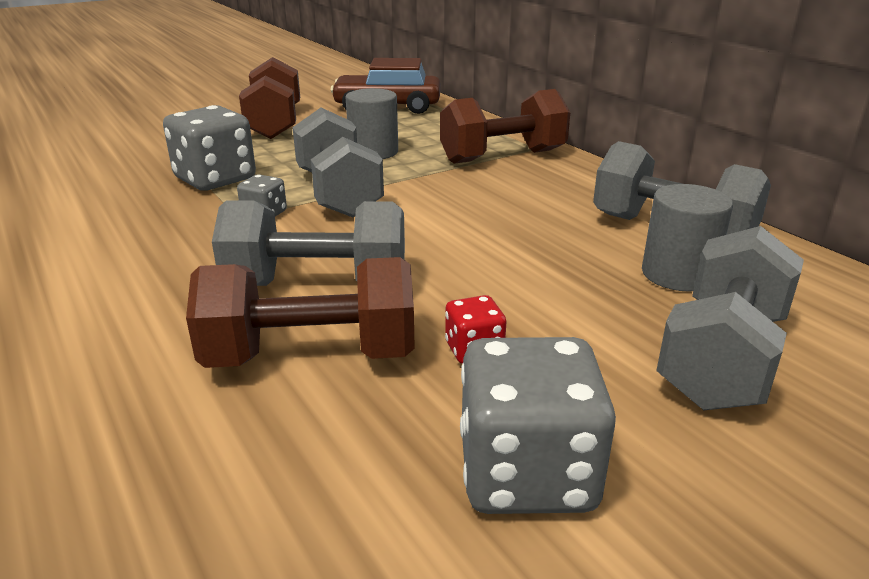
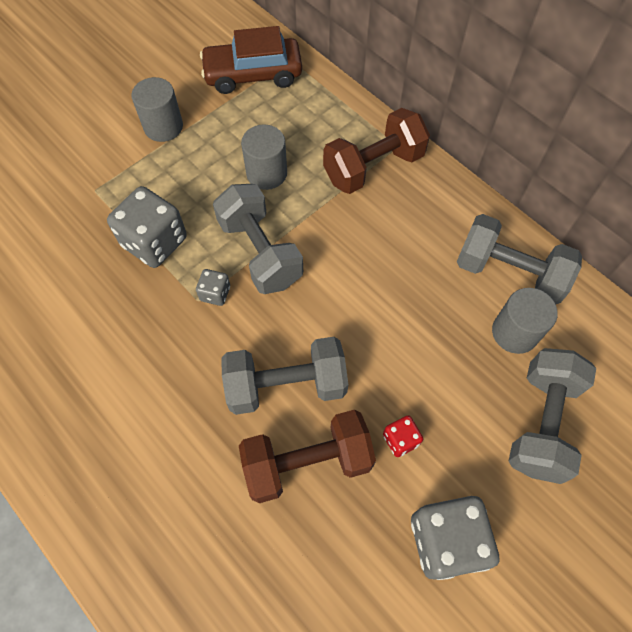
camera: 10 degrees left, 35 degrees up
brown dumbbell [239,57,300,139] -> grey cylinder [131,77,183,142]

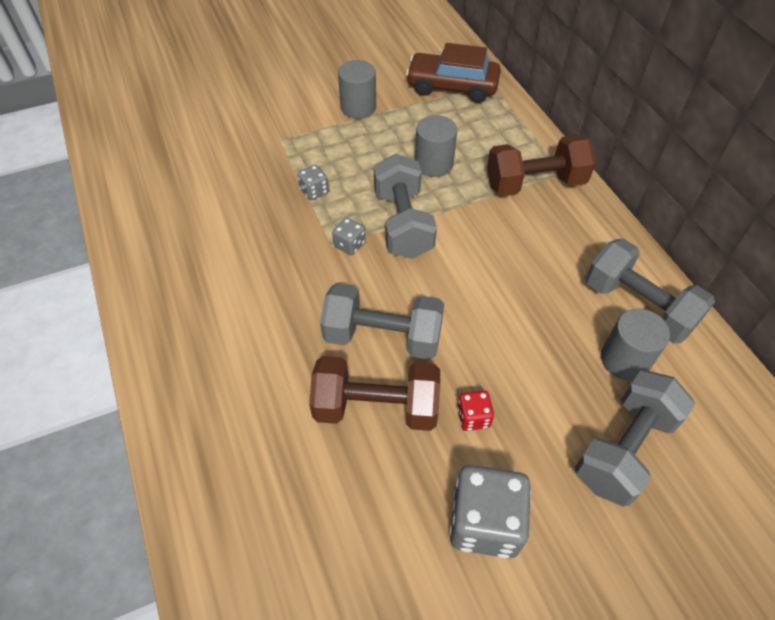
camera: 20 degrees right, 10 degrees down
grey dice [107,186,187,268] -> grey dice [297,165,329,200], size x0.49

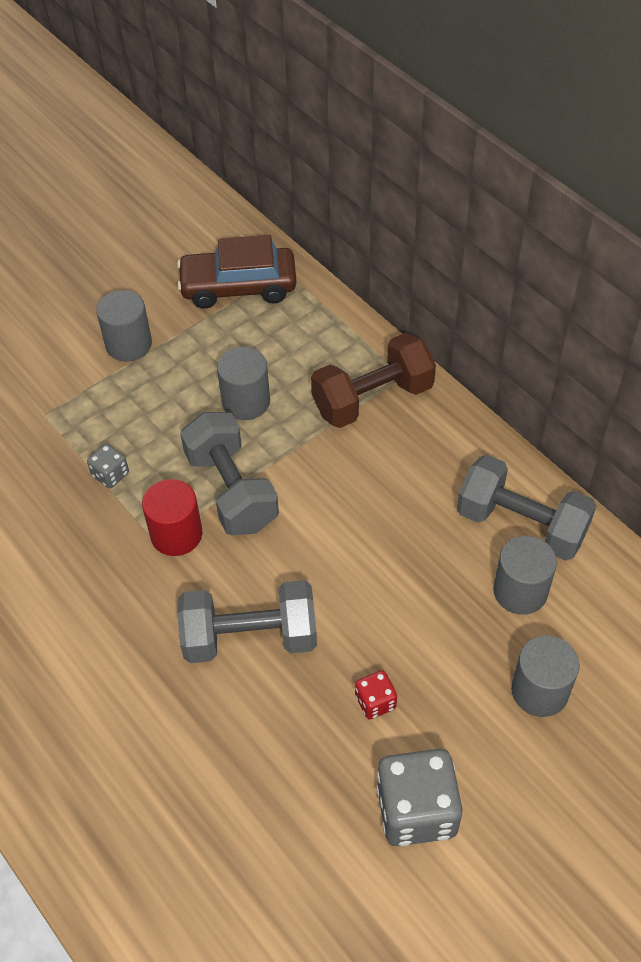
camera: 15 degrees left, 0 degrees up
brown dumbbell [309,356,440,431] -> none
grey dice [332,217,366,255] -> red cylinder [142,479,202,556]
grey dumbbell [575,370,695,507] -> grey cylinder [511,635,580,717]

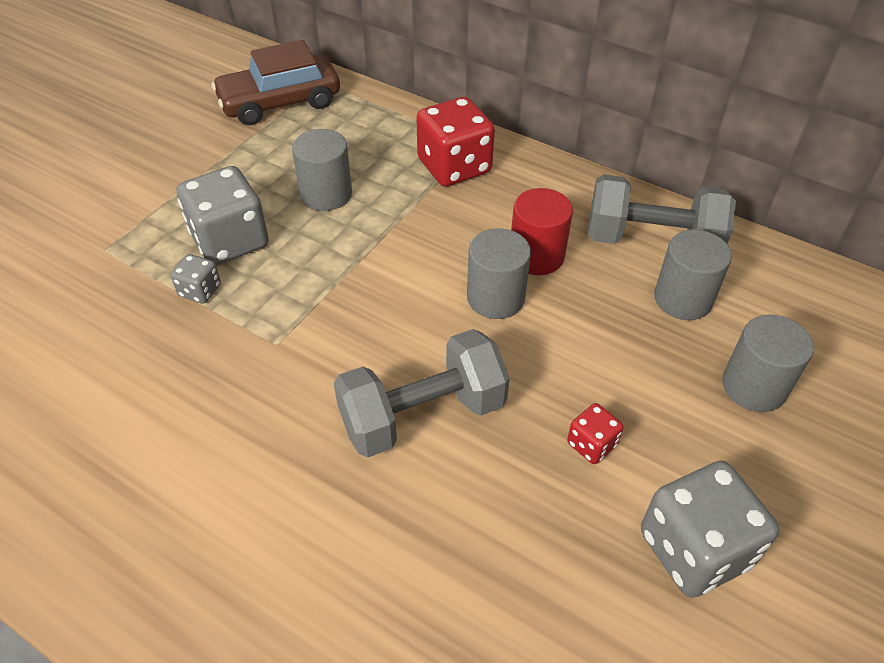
camera: 20 degrees left, 5 degrees down
grey cylinder [96,290,152,362] -> grey cylinder moved to [467,228,531,319]
red cylinder [142,479,202,556] -> red cylinder moved to [511,188,573,275]
grey dumbbell [180,412,279,535] -> none
brown dumbbell [311,333,436,428] -> red dice [416,97,495,186]
none -> grey dice [177,166,269,265]

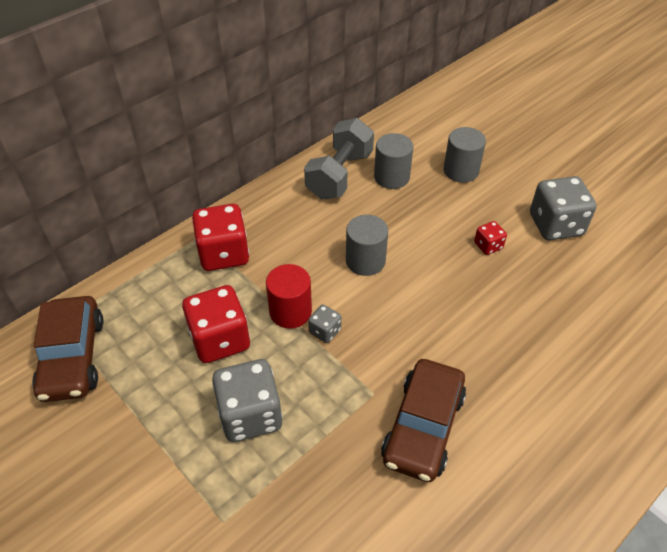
camera: 75 degrees left, 0 degrees up
grey dice [171,254,221,304] -> grey dice moved to [308,305,341,343]
grey cylinder [292,129,352,211] -> red dice [182,285,250,363]
grey dumbbell [334,329,510,457] -> none
red cylinder [511,188,573,275] -> red cylinder moved to [266,264,312,329]
none -> brown car [381,359,466,482]

